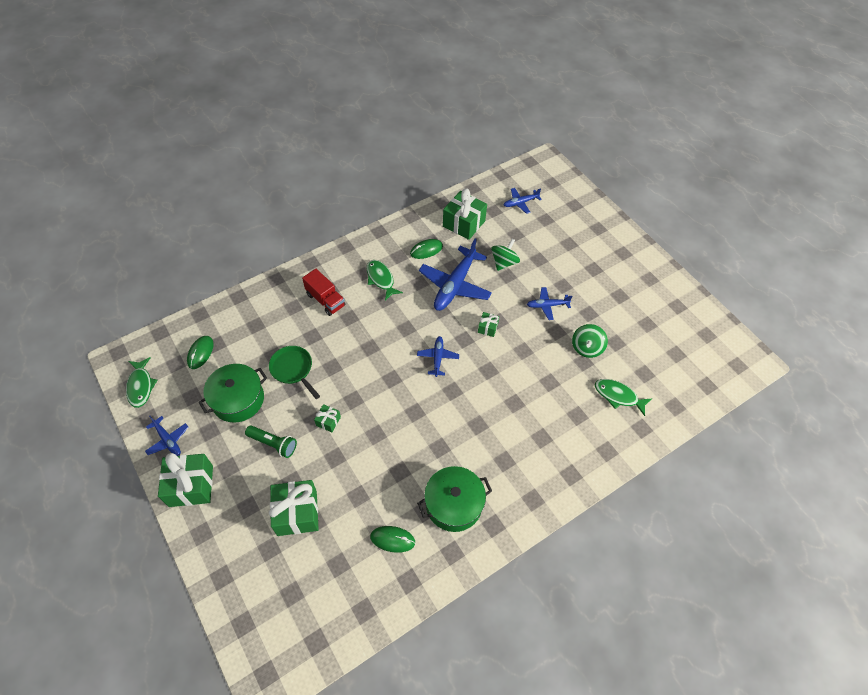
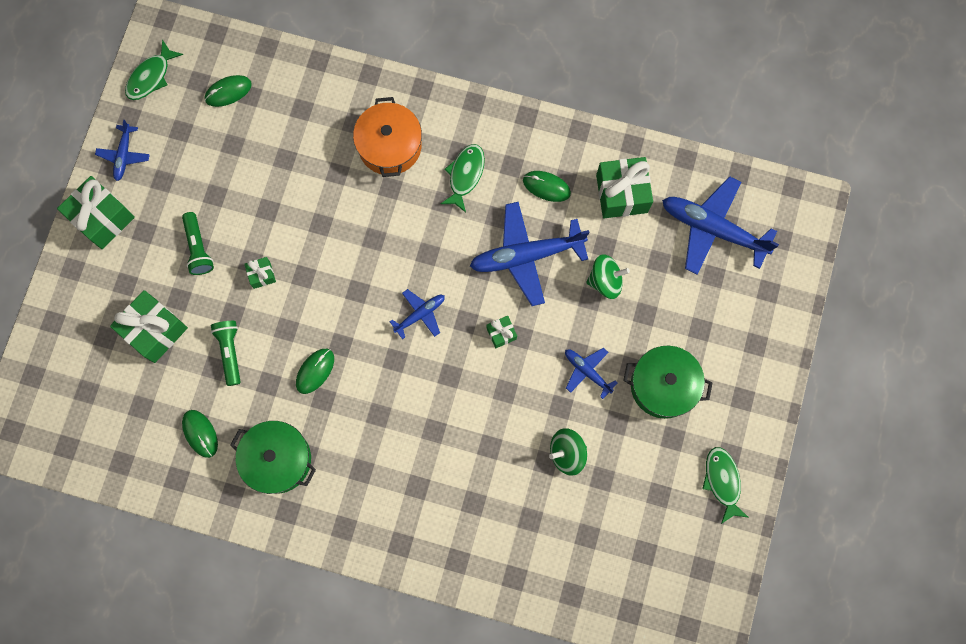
camera: 50 degrees right, 20 degrees up
green pot [198,364,267,422] -> green pot moved to [623,346,712,419]
green pan [269,346,320,399] -> none
red truck [302,269,345,316] -> orange pot [353,97,422,177]
blue plane [504,188,542,214] -> blue plane [662,176,779,274], size x1.95
green fish [595,379,652,416] -> green fish moved to [702,447,749,524]
none -> green flashlight [211,321,241,386]
none -> green mouse [296,349,334,394]

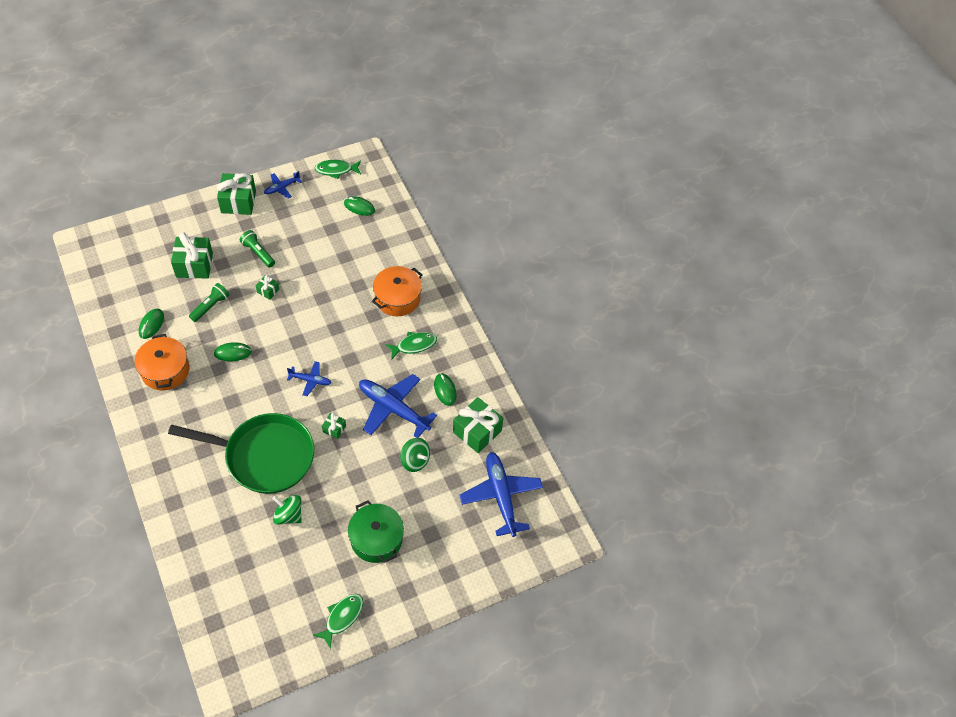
camera: 45 degrees right, 20 degrees down
green flashlight [182,212,214,275] -> green flashlight turned 105 degrees clockwise [240,230,275,268]
green pot [230,421,316,494] -> orange pot [135,334,189,391]
blue plane [565,348,618,399] -> none
none -> green pan [168,413,314,494]

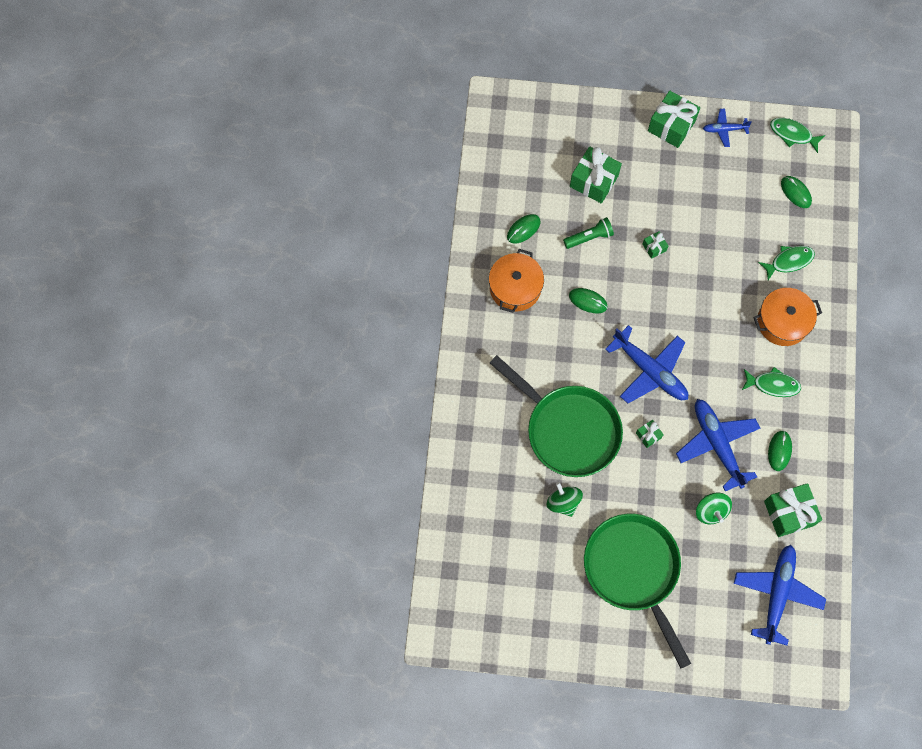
camera: 35 degrees right, 15 degrees up
green flashlight [240,230,275,268] -> none
blue plane [287,361,331,396] -> blue plane [605,325,688,403], size x1.95
green fish [313,594,363,649] -> green fish moved to [758,246,815,280]
green pot [348,500,404,563] -> green pan [584,514,691,668]

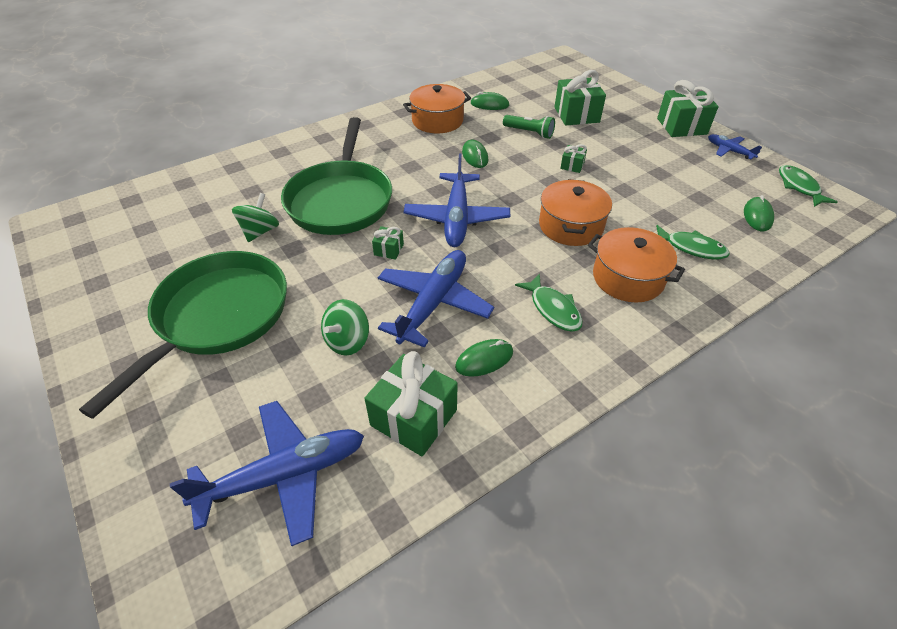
camera: 50 degrees right, 25 degrees down
none -> orange pot [539,179,612,246]

